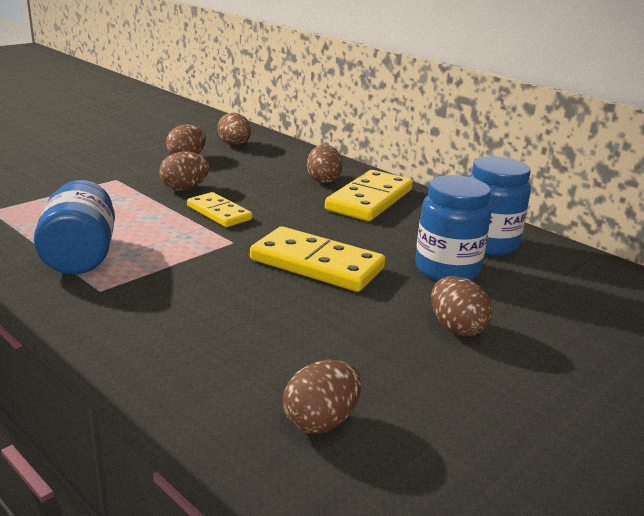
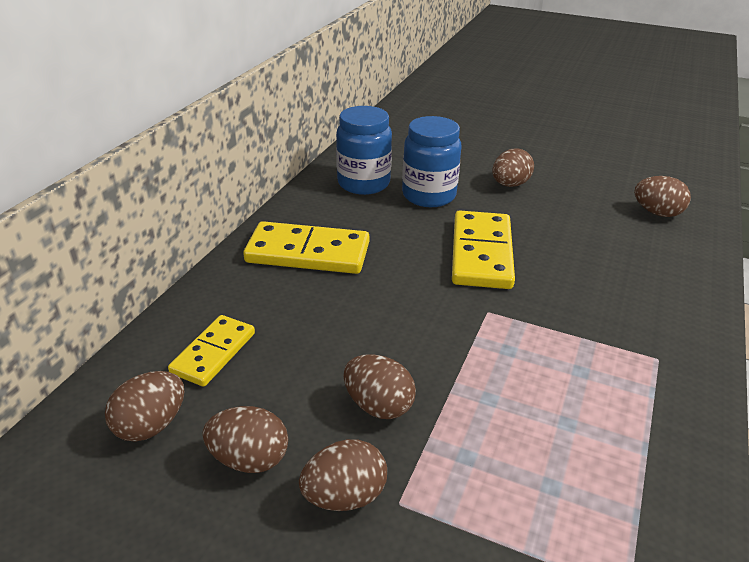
camera: 110 degrees left, 10 degrees up
blue jar [34,180,115,274] -> none
yellow domino [187,192,252,227] -> yellow domino moved to [168,315,255,387]
brown egg [307,144,343,183] -> brown egg moved to [299,439,387,511]

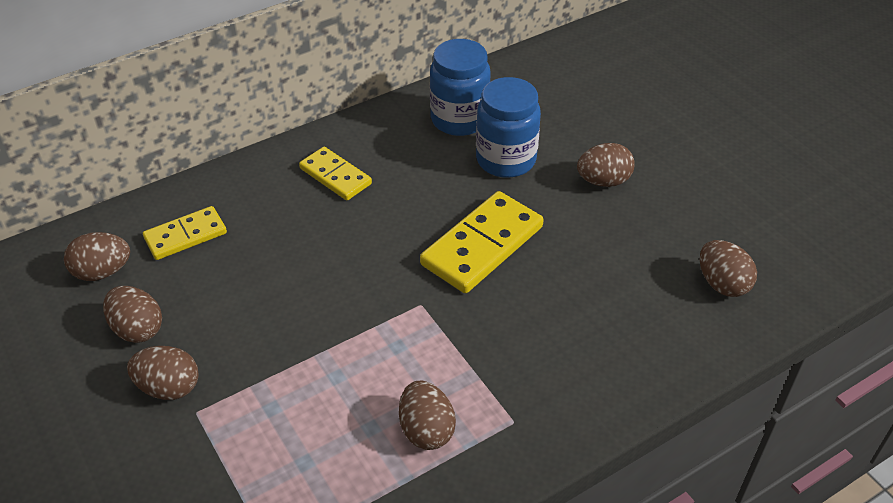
camera: 35 degrees right, 10 degrees up
yellow domino [243,221,369,274] -> yellow domino [299,147,372,200], size x0.62
brown egg [344,354,416,419] -> brown egg moved to [399,381,456,450]

